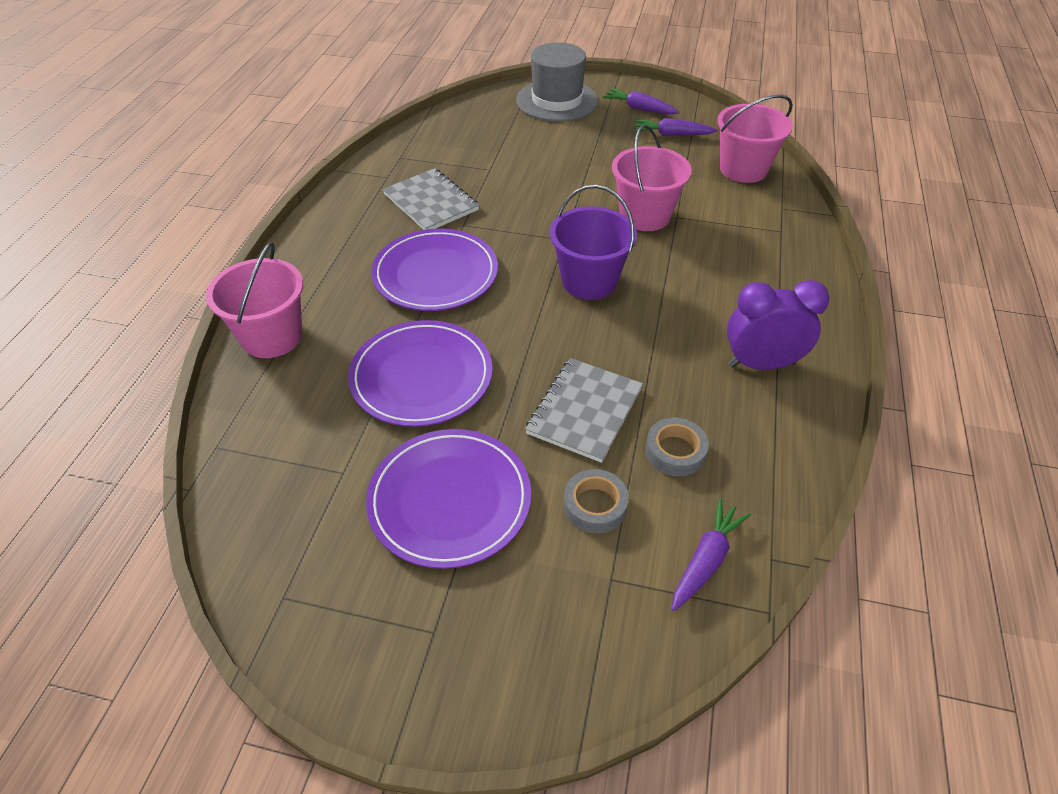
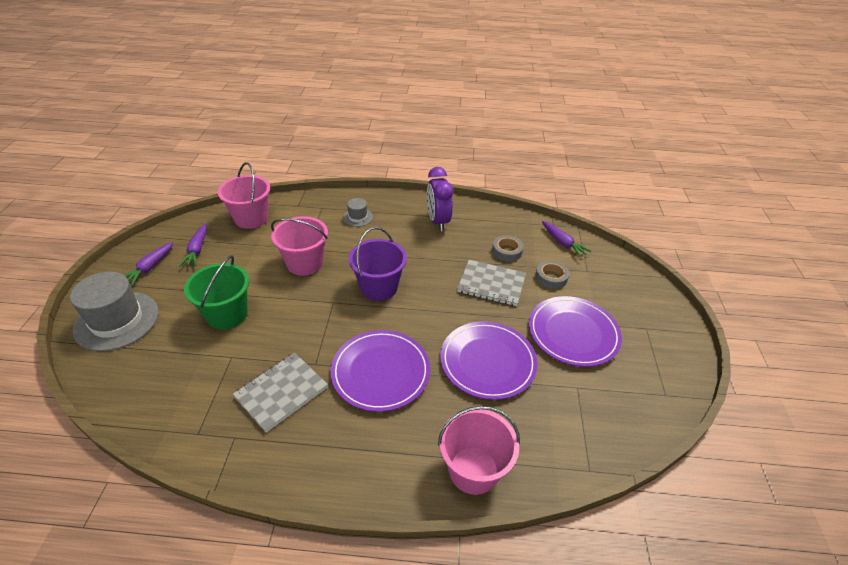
camera: 100 degrees left, 5 degrees down
purple carrot [672,498,751,611] -> purple carrot turned 150 degrees counterclockwise [542,221,591,258]
none -> green bucket [184,255,249,329]
none -> grey hat [343,198,373,227]

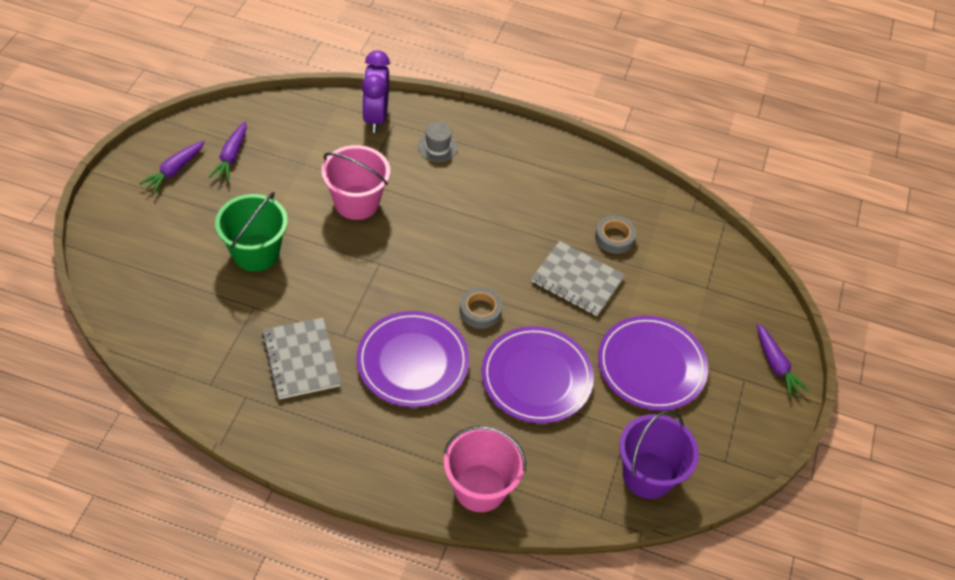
camera: 10 degrees right, 10 degrees up
grey hat [70,271,159,351] -> none
pink bucket [218,162,270,229] -> none
grey notebook [233,353,328,432] -> grey notebook turned 75 degrees counterclockwise [262,318,341,399]
purple bucket [348,227,407,301] -> purple bucket moved to [619,410,699,499]
purple clock [427,167,453,231] -> purple clock moved to [362,50,390,133]
grey tape [535,260,569,289] -> grey tape moved to [460,287,502,329]
purple carrot [542,221,591,258] -> purple carrot moved to [757,323,810,398]

